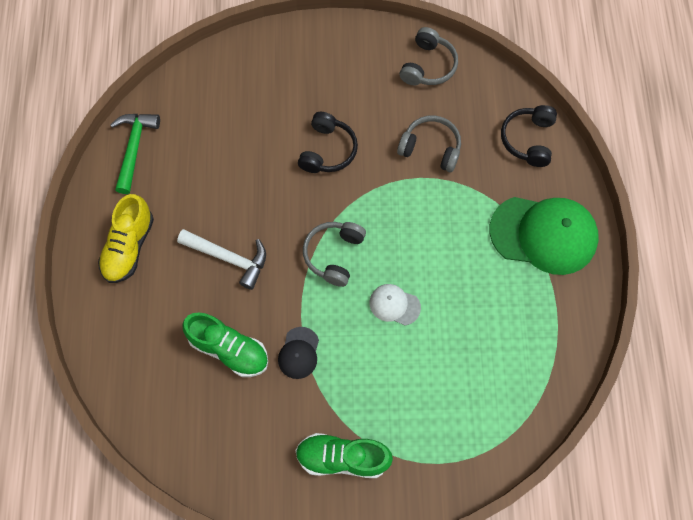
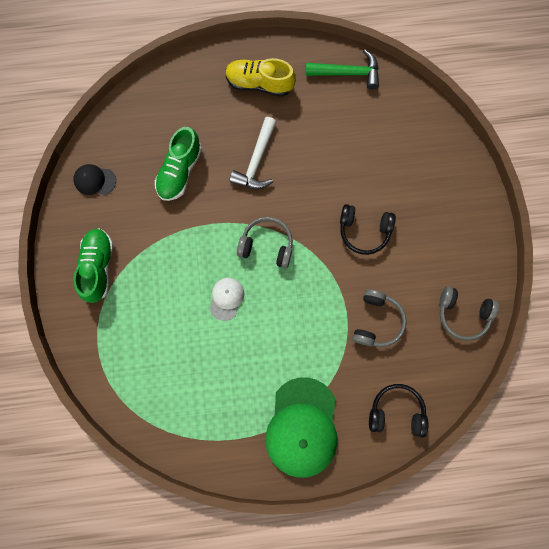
camera: 85 degrees right, 10 degrees up
black cap [278,327,319,379] -> black cap moved to [73,164,116,195]

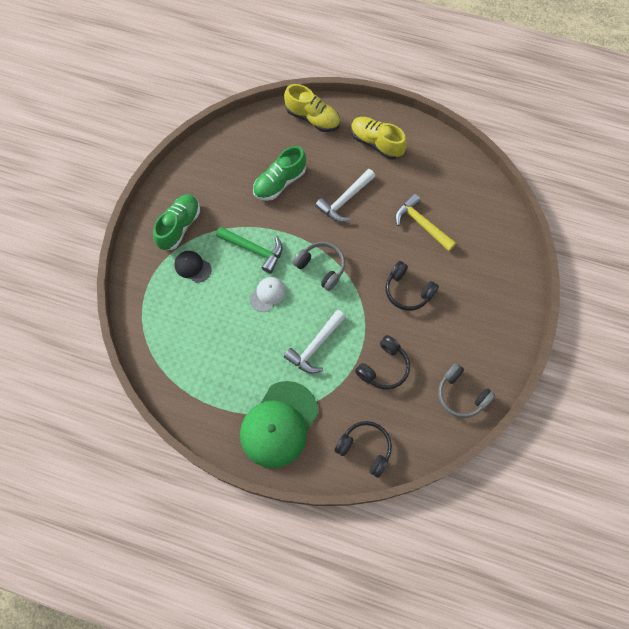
camera: 25 degrees right, 10 degrees down
black cap [73,164,116,195] -> black cap moved to [174,251,212,283]
green hammer [306,49,379,89] -> green hammer moved to [216,227,283,273]
grey headphones [352,289,407,347] -> black headphones [355,335,410,390]
none -> yellow shoe [284,84,340,132]
none -> white hammer [284,310,346,374]
none -> yellow hammer [395,194,456,251]

